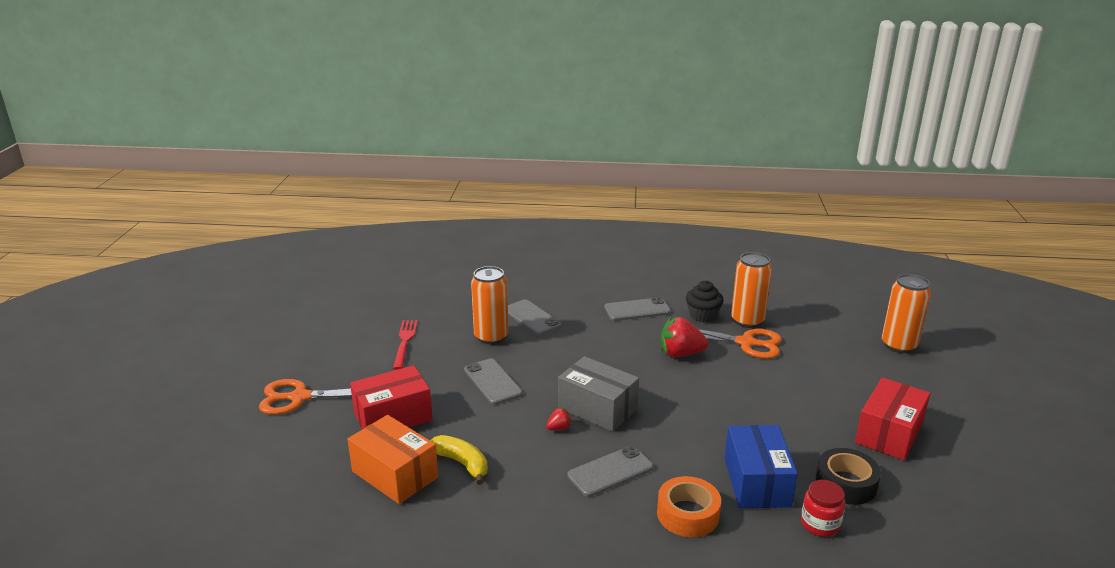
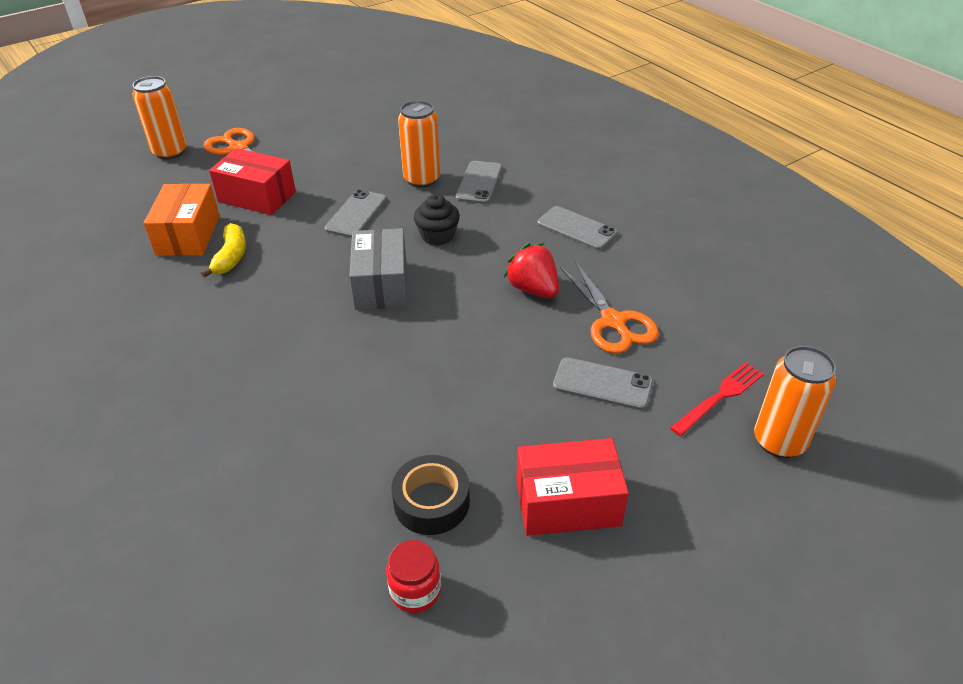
camera: 50 degrees right, 15 degrees up
red fork [393,320,418,370] -> red fork moved to [670,362,764,436]
red strawberry [546,407,572,430] -> none
grey phone [567,446,654,497] -> grey phone moved to [553,357,653,410]
orange tape [657,476,721,537] -> none
black cupcake [686,281,724,322] -> black cupcake moved to [414,194,460,246]
blue box [725,425,798,508] -> none
orange can [731,252,772,328] -> orange can moved to [132,76,187,160]
red jar [801,480,845,537] -> red jar moved to [386,540,441,613]

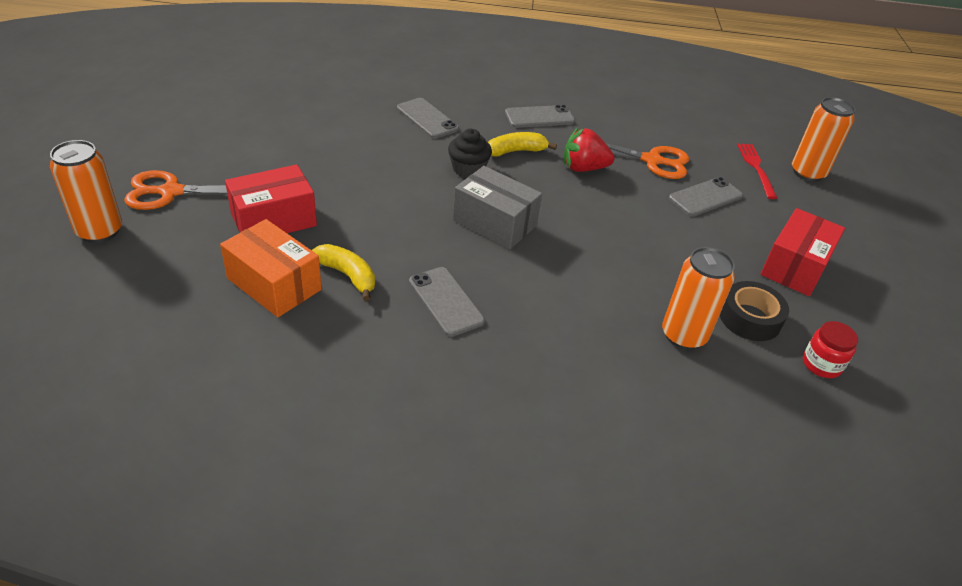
camera: 55 degrees left, 0 degrees up
grey phone [324,189,387,238] -> grey phone moved to [409,267,485,337]
orange can [398,100,440,188] -> orange can moved to [662,247,735,350]
none -> yellow banana [488,132,557,157]

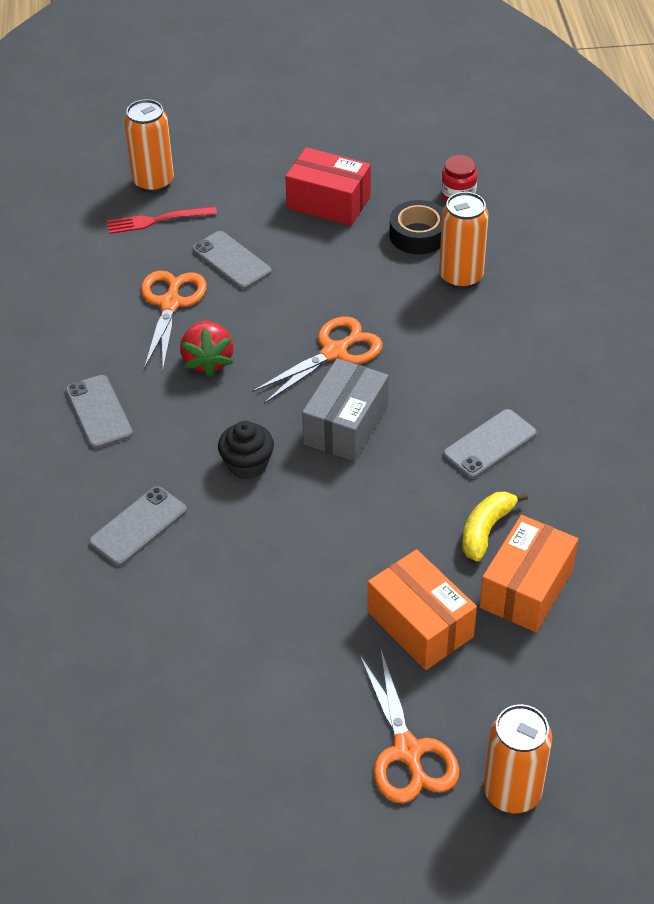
camera: 95 degrees left, 5 degrees up
red box [225,164,317,233] -> orange box [368,549,477,670]
yellow banana [488,132,557,157] -> none
none -> orange scissors [252,317,383,404]

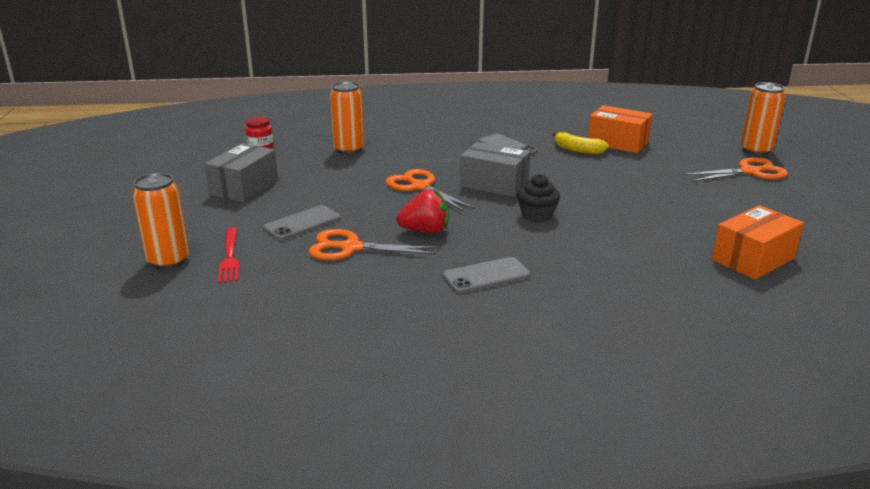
camera: 90 degrees left, 20 degrees down
grey phone [89,486,187,566] -> none
red box [285,147,371,226] -> grey box [205,143,278,203]
orange box [368,549,477,670] -> orange box moved to [712,205,804,280]
black tape [389,200,443,254] -> none

